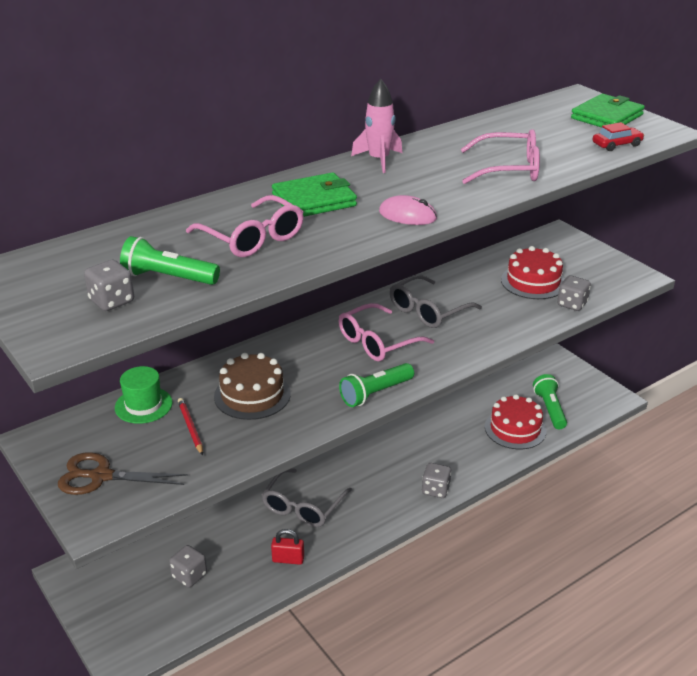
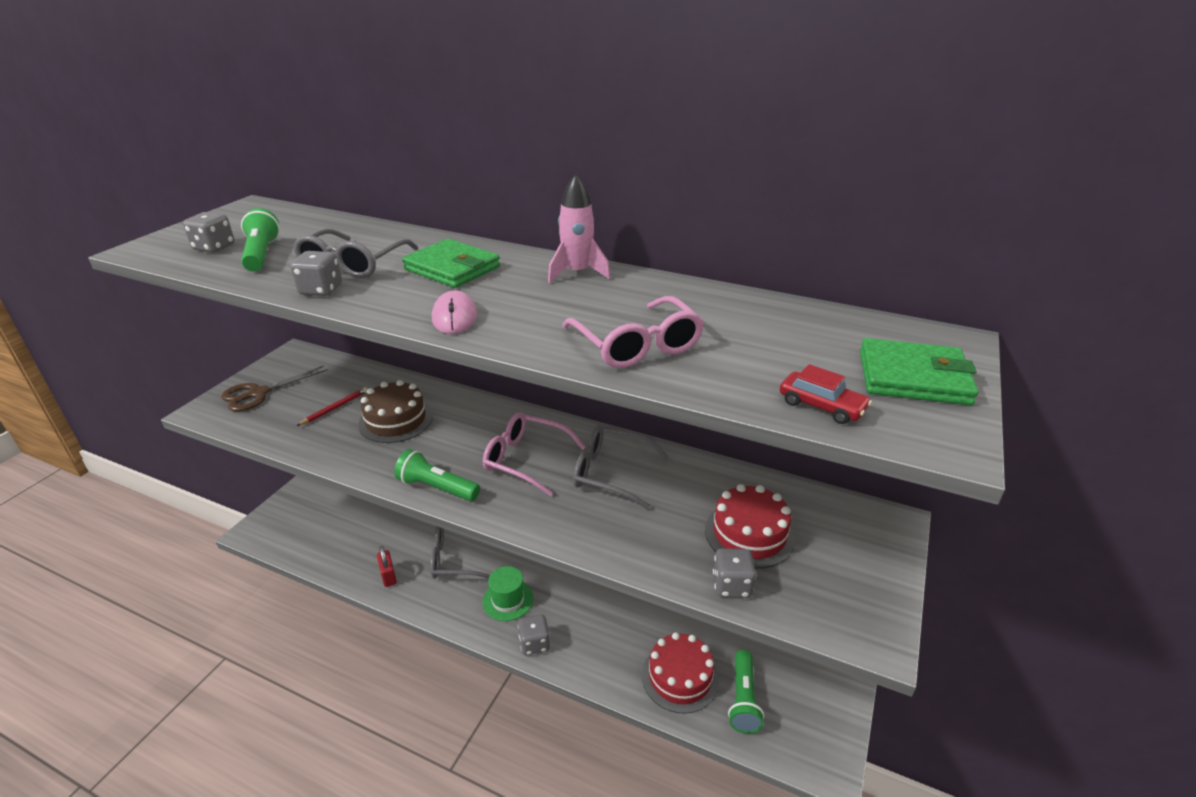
camera: 60 degrees right, 0 degrees up
brown scissors [58,452,188,495] -> brown scissors turned 105 degrees counterclockwise [221,365,328,412]
green hat [115,366,173,424] -> green hat moved to [482,566,533,621]
grey dice [169,545,207,587] -> grey dice moved to [290,251,342,296]
pink glasses [186,195,304,257] -> grey glasses [293,229,418,278]
green flashlight [533,374,567,429] -> green flashlight turned 135 degrees clockwise [728,650,764,734]

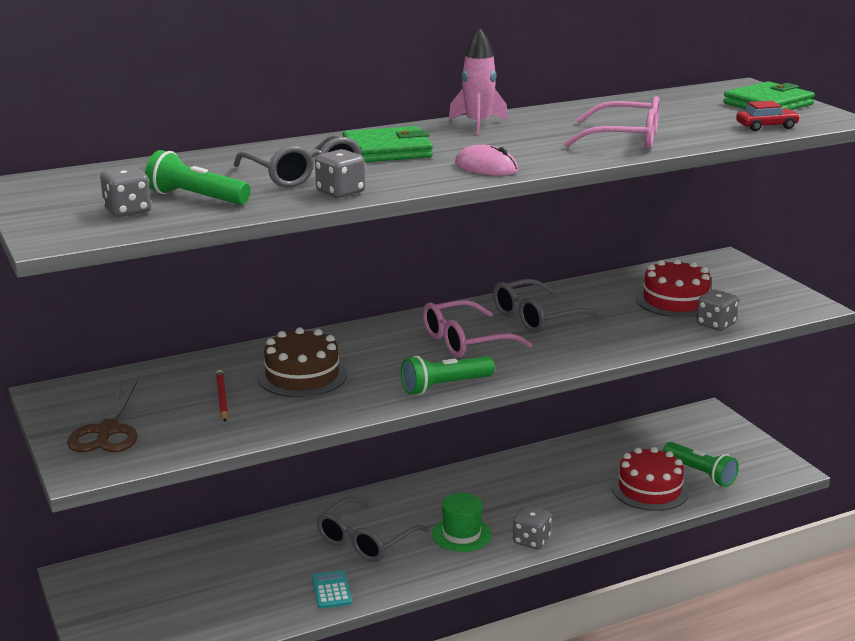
camera: 50 degrees left, 10 degrees down
red padlock [377,546,397,587] -> turquoise calculator [312,571,352,609]

